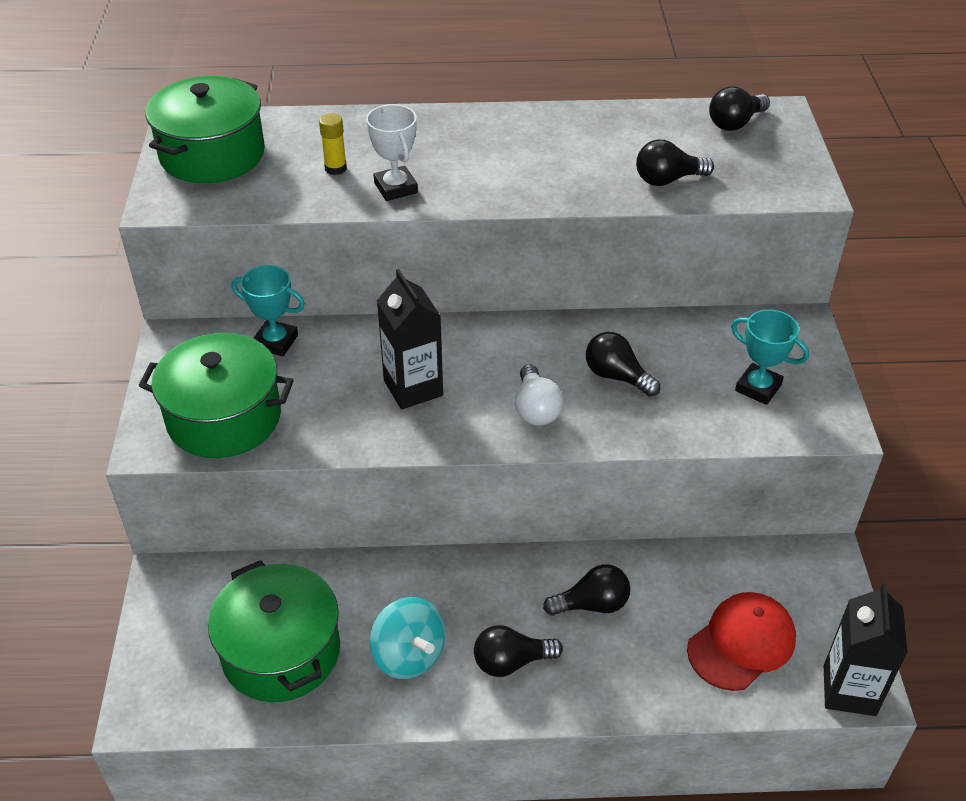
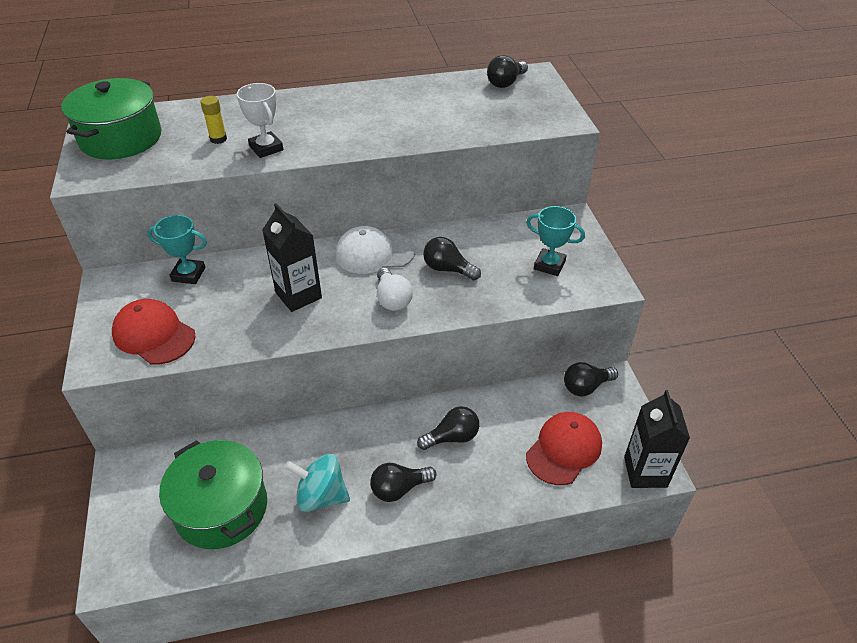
camera: 10 degrees left, 0 degrees up
green pot [139,333,294,458] -> red cap [112,299,196,365]
turquoise spinning top [370,597,445,679] -> turquoise spinning top turned 150 degrees clockwise [284,454,350,512]
black light bulb [636,140,714,186] -> black light bulb moved to [564,362,618,396]
none -> white cap [335,226,415,274]

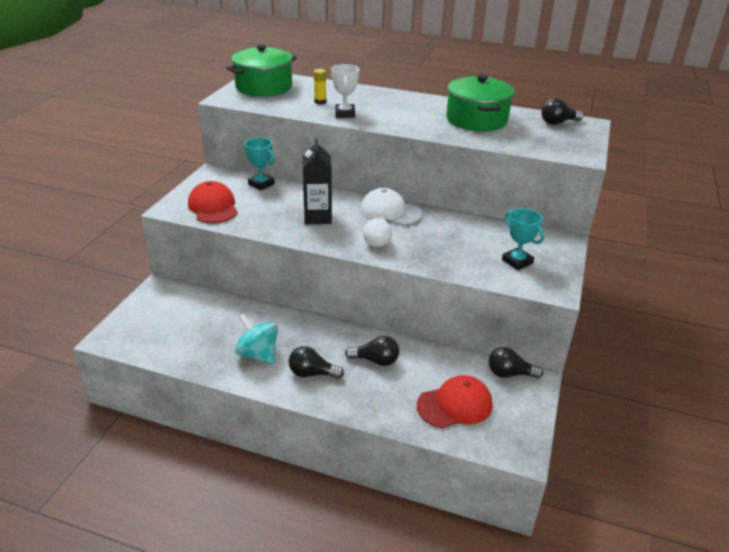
camera: 30 degrees right, 10 degrees down
green pot [159,440,267,549] -> green pot moved to [446,75,514,131]
black light bulb [423,237,481,280] -> none
black carton [624,390,690,488] -> none

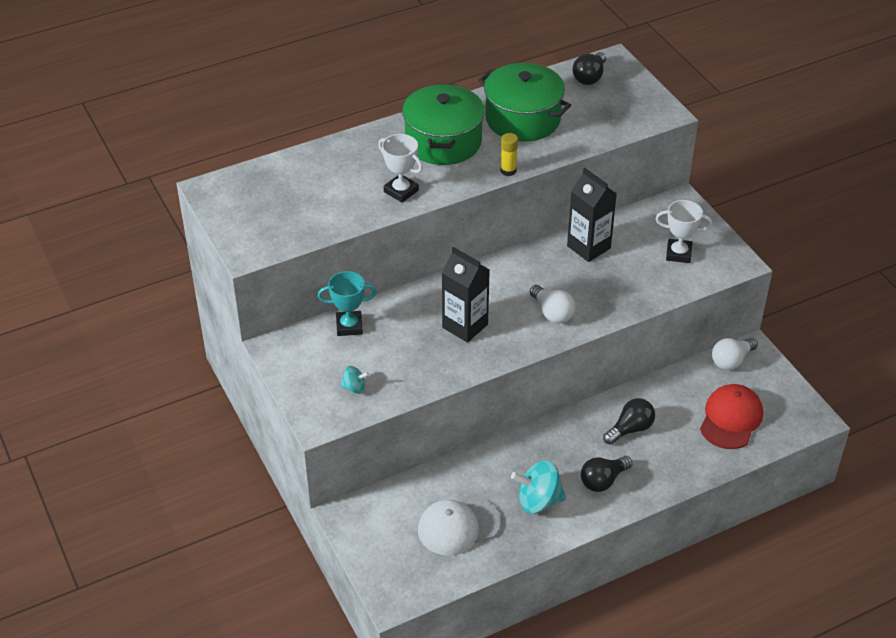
camera: 45 degrees left, 10 degrees up
red cap [188,181,238,223] -> turquoise spinning top [340,366,369,394]
green pot [226,45,297,97] -> green pot moved to [402,84,485,165]
yellow glue stick [313,69,326,104] -> yellow glue stick moved to [500,133,518,176]
white cap [360,188,423,226] -> white cap moved to [418,497,501,556]
black light bulb [488,347,543,379] -> white light bulb [712,338,758,370]
turquoise trophy [502,209,544,270] -> white trophy [656,200,712,263]
none -> black carton [567,168,617,262]

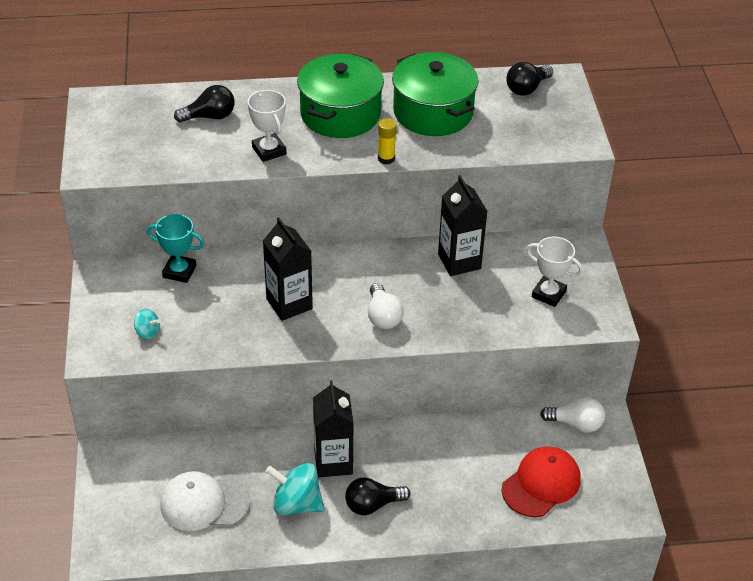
camera: 20 degrees right, 0 degrees up
black light bulb [603,398,655,445] -> black light bulb moved to [174,85,235,123]
white light bulb [712,338,758,370] -> white light bulb turned 150 degrees counterclockwise [540,397,605,432]
none -> black carton [313,380,354,477]

